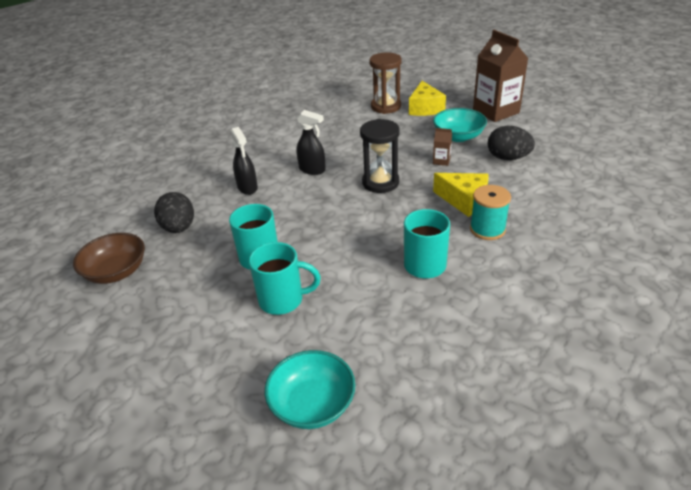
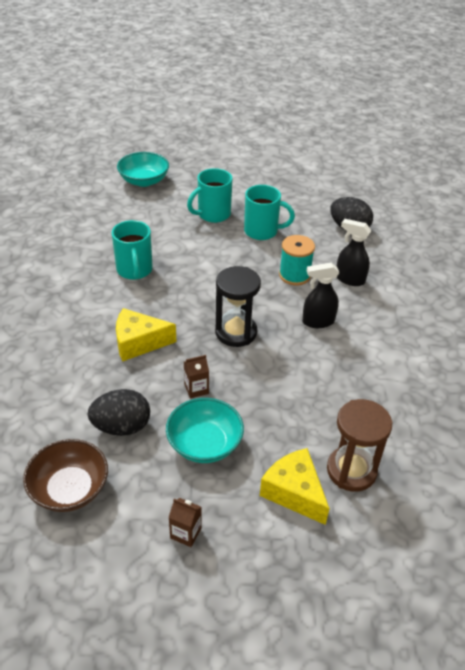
camera: 140 degrees right, 5 degrees up
brown bowl [73,233,145,284] -> brown bowl moved to [23,439,108,512]
turquoise spool [470,185,511,240] -> turquoise spool moved to [279,235,315,285]
brown carton [473,30,529,122] -> brown carton [168,498,202,547], size x0.42

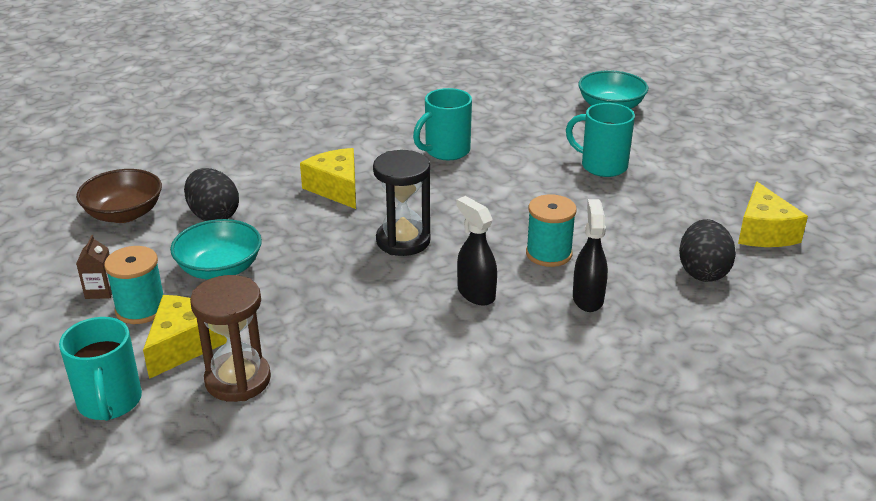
camera: 65 degrees right, 10 degrees down
brown carton [184,355,209,398] -> none
turquoise mug [244,185,295,240] -> turquoise mug moved to [59,317,142,421]
none -> turquoise spool [104,246,164,324]
none -> yellow cheese [738,182,808,247]

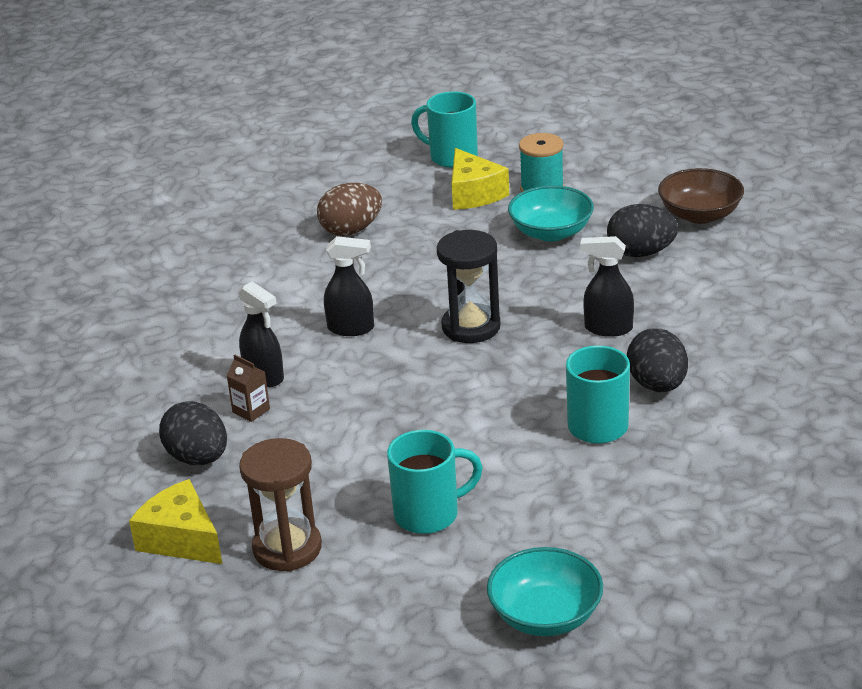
camera: 135 degrees right, 0 degrees up
brown carton [76,235,112,299] -> brown carton moved to [226,354,270,422]
brown hourglass [190,275,271,402] -> brown hourglass moved to [239,438,322,572]
yellow cheese [300,148,356,209] -> black spray bottle [580,236,634,337]
turquoise spool [526,194,577,267] -> none
none -> brown egg [317,183,382,236]
none -> black egg [627,328,688,392]

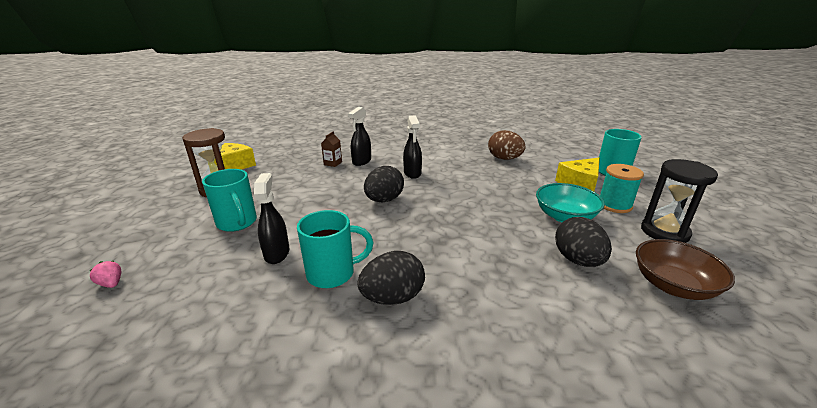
camera: 70 degrees right, 5 degrees down
black egg [159,401,227,465] -> black egg moved to [364,166,404,202]
black hourglass [437,230,500,343] -> black hourglass moved to [641,159,718,243]
turquoise bowl [487,547,603,636] -> pink strawberry [89,261,121,288]
black spray bottle [580,236,634,337] -> black spray bottle moved to [254,173,290,264]

